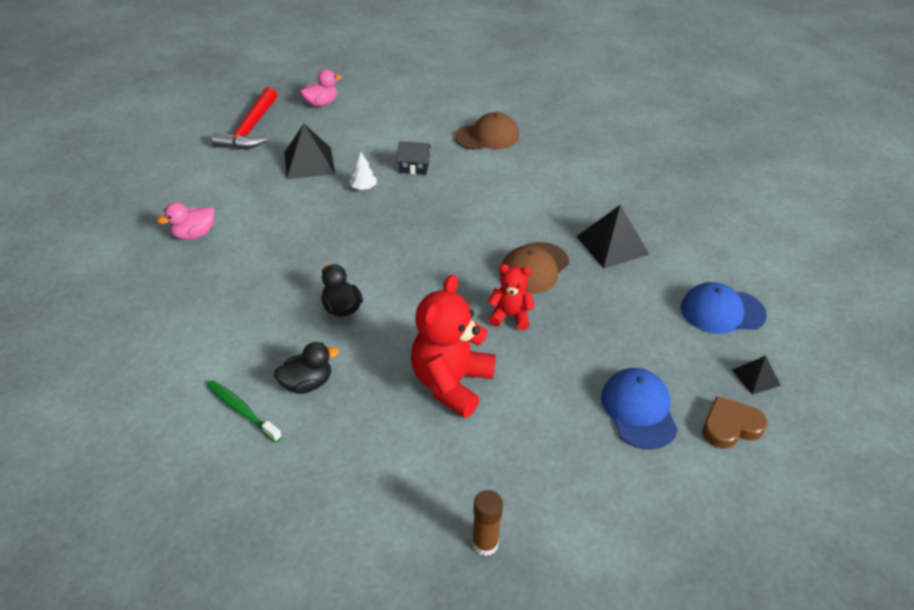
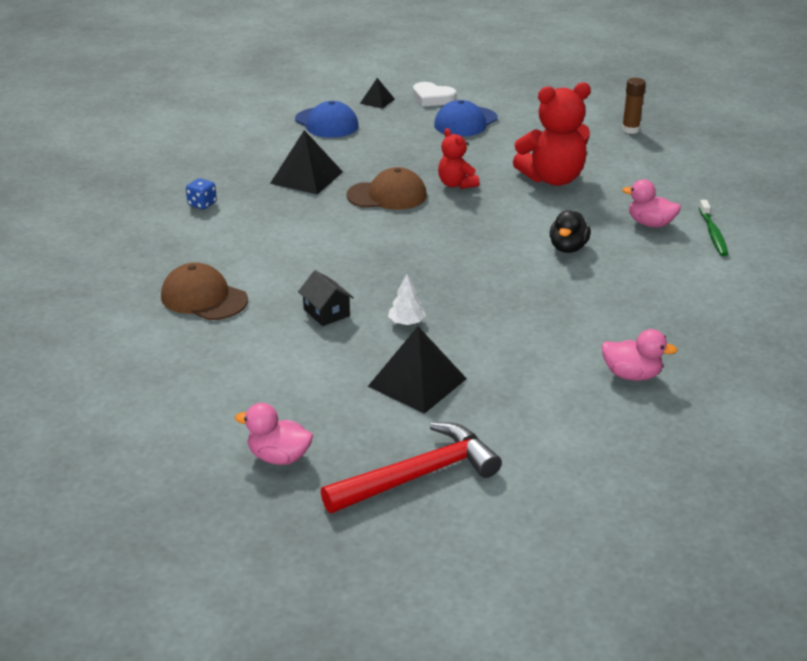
camera: 130 degrees left, 10 degrees down
black duck [274,342,339,394] -> pink duck [622,179,681,228]
brown heart [702,396,767,449] -> white heart [413,82,456,107]
none -> blue dice [186,178,217,209]

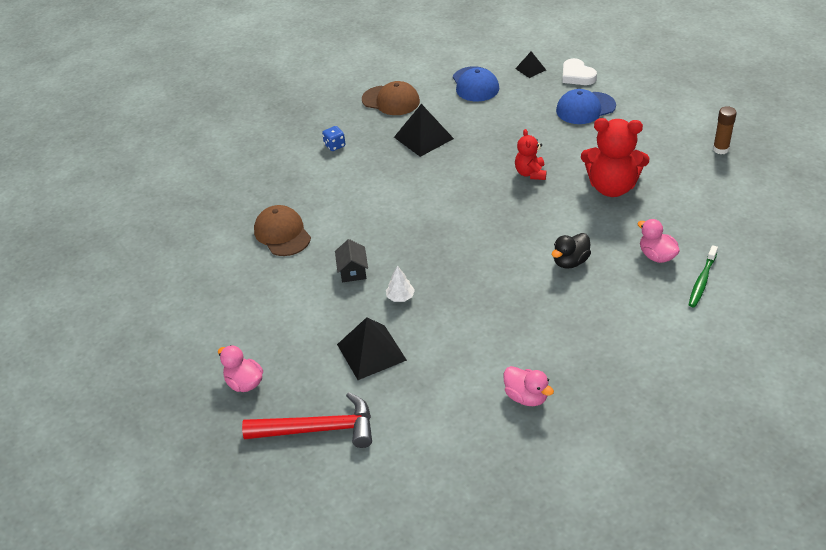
camera: 30 degrees right, 10 degrees up
brown cap [346,167,427,210] -> brown cap moved to [362,81,420,115]

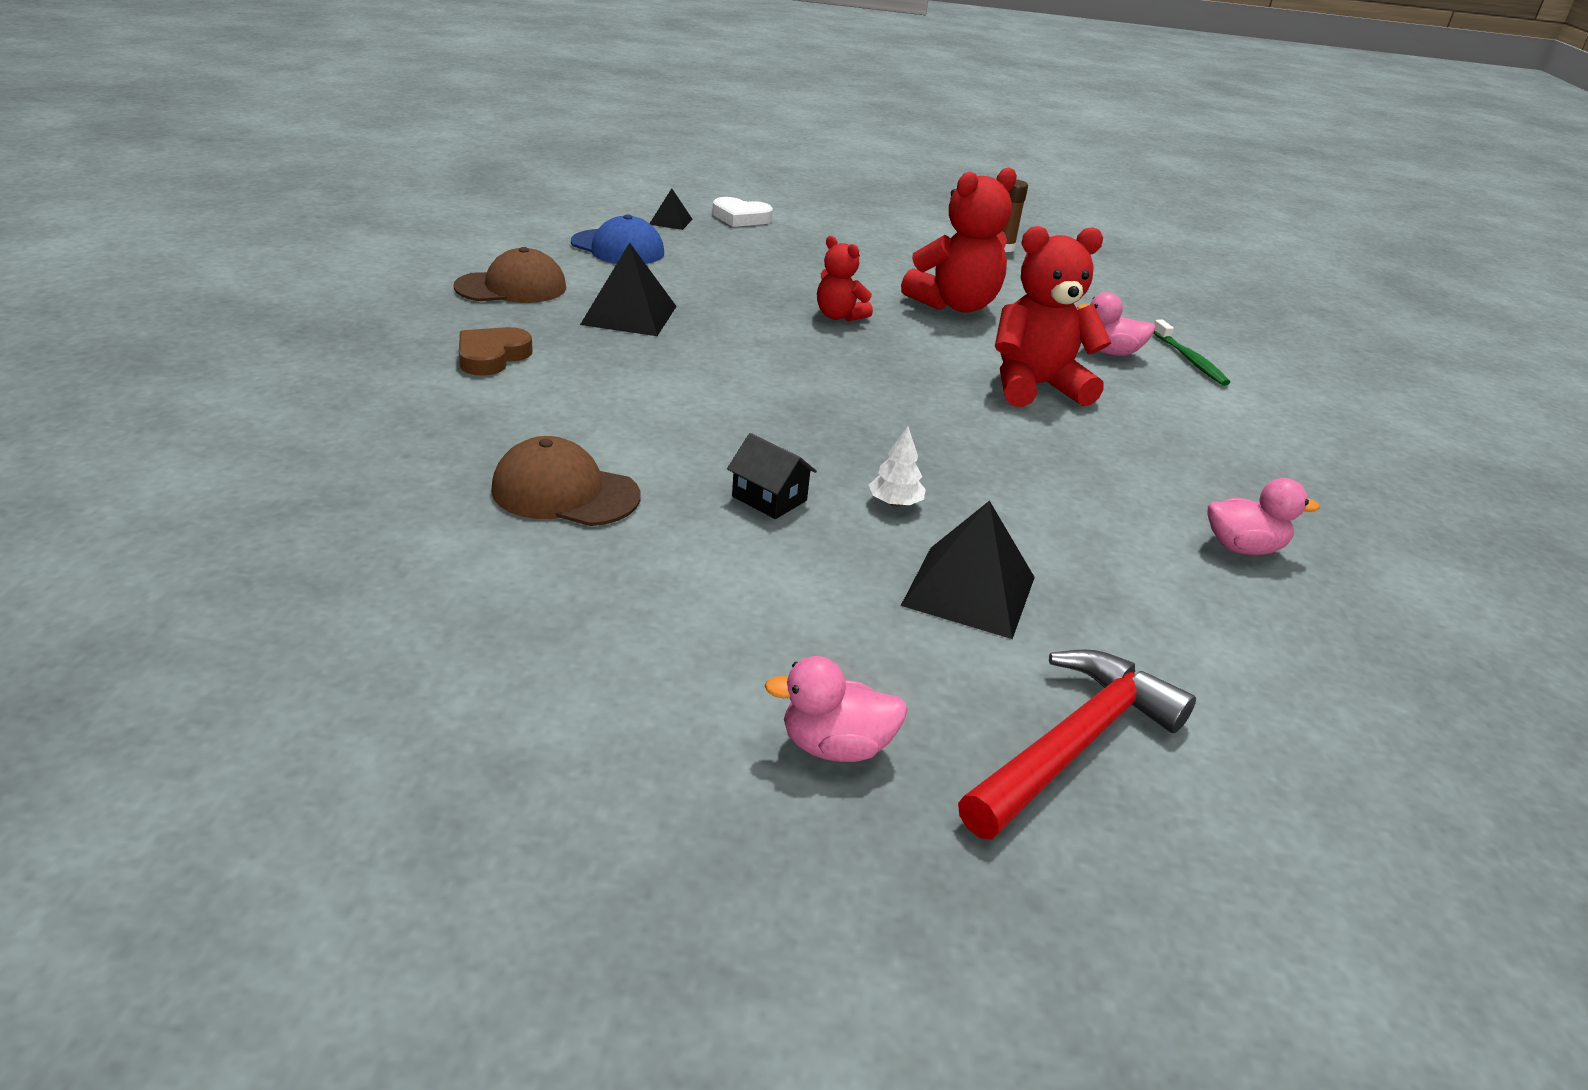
camera: 50 degrees left, 10 degrees down
blue dice [322,126,345,151] -> brown heart [459,327,533,376]
black duck [552,233,591,269] -> red teddy bear [995,226,1111,407]
blue cap [556,89,616,124] -> none

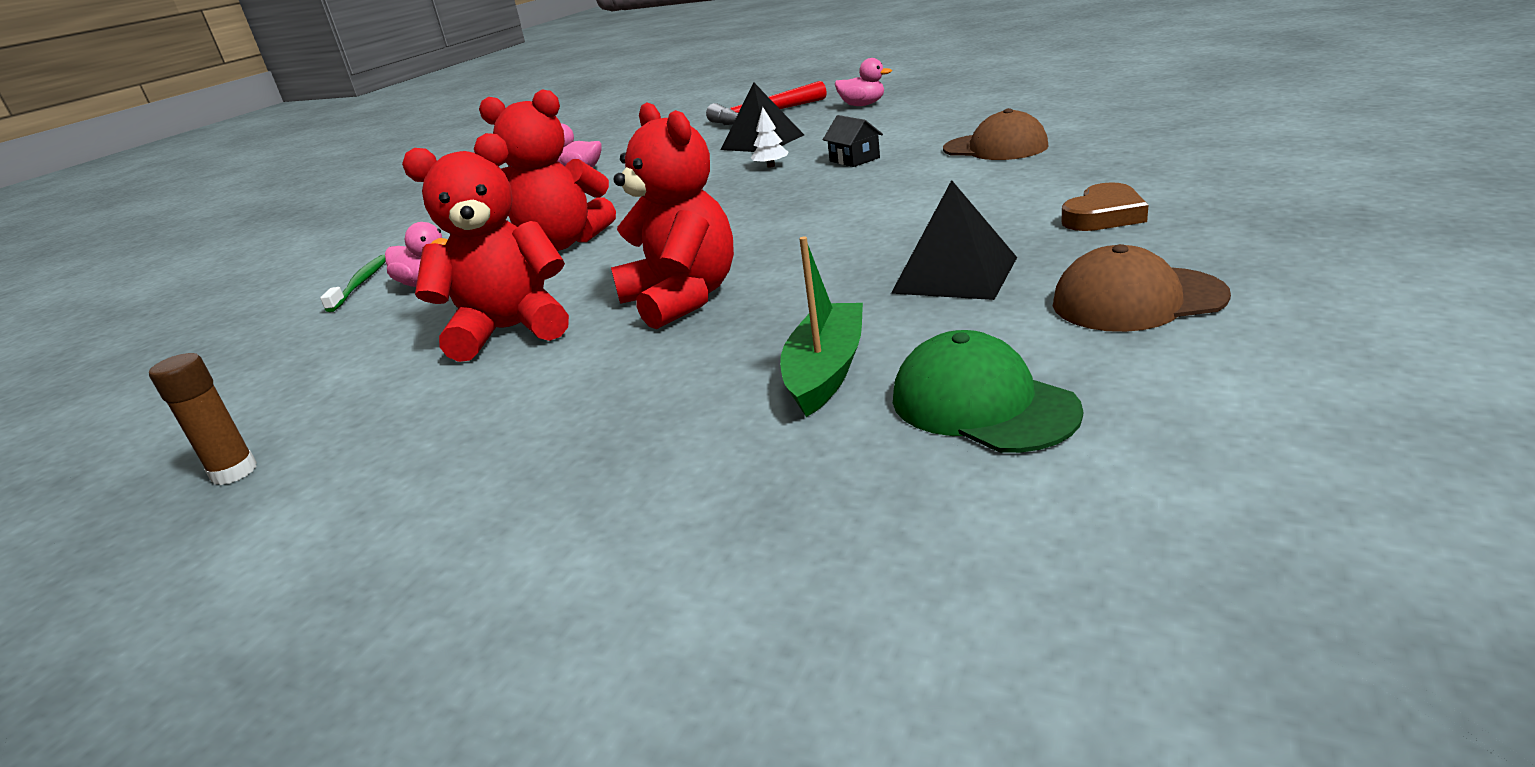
camera: 155 degrees left, 5 degrees down
blue cap [571,214,664,264] -> green cap [893,330,1083,453]
black pyramid [649,188,693,230] -> none
white heart [712,197,773,227] -> none
red teddy bear [817,236,873,321] -> red teddy bear [611,103,734,329], size x1.81
none -> green boat [780,237,863,417]

